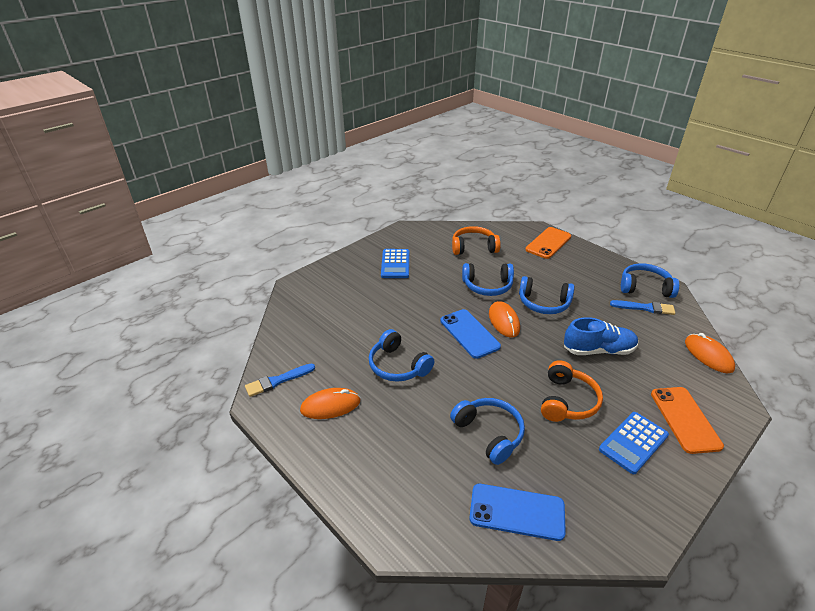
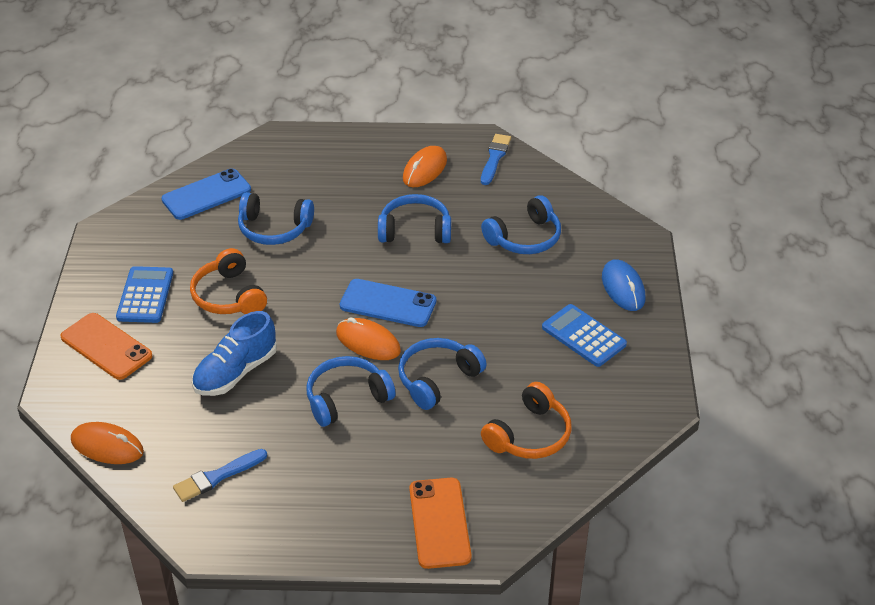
camera: 135 degrees right, 5 degrees up
blue headphones [621,263,679,298] -> blue headphones moved to [481,195,561,254]
none -> blue mouse [602,259,645,311]

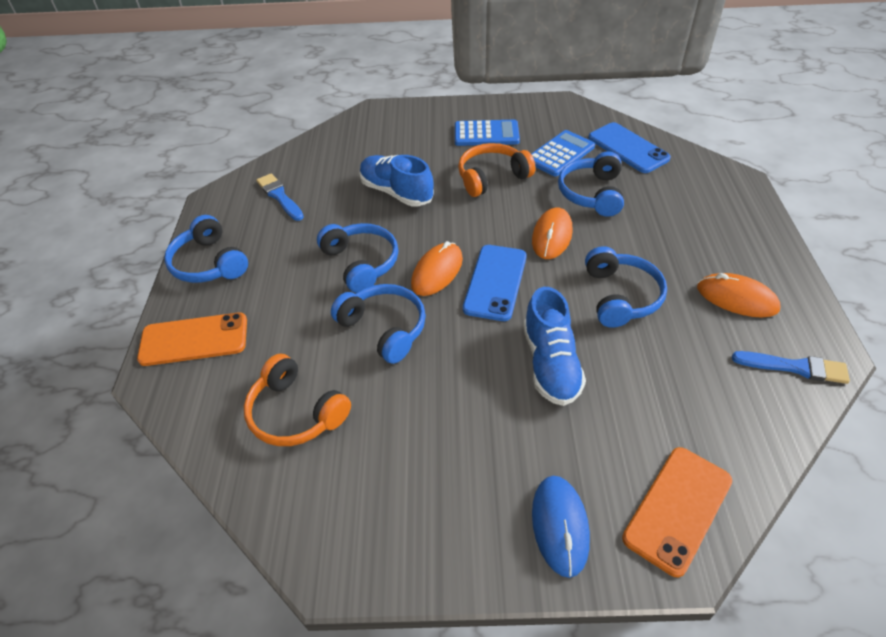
camera: 90 degrees right, 5 degrees up
orange phone [61,313,152,380] -> orange phone moved to [622,447,732,577]
orange mouse [71,422,144,464] -> orange mouse moved to [532,208,572,259]
blue headphones [481,195,561,254] -> blue headphones moved to [164,215,248,283]
blue calculator [542,304,627,367] -> blue calculator moved to [531,130,595,176]
blue mouse [602,259,645,311] -> blue mouse turned 75 degrees counterclockwise [532,476,590,578]
none -> blue shoe [523,287,586,406]

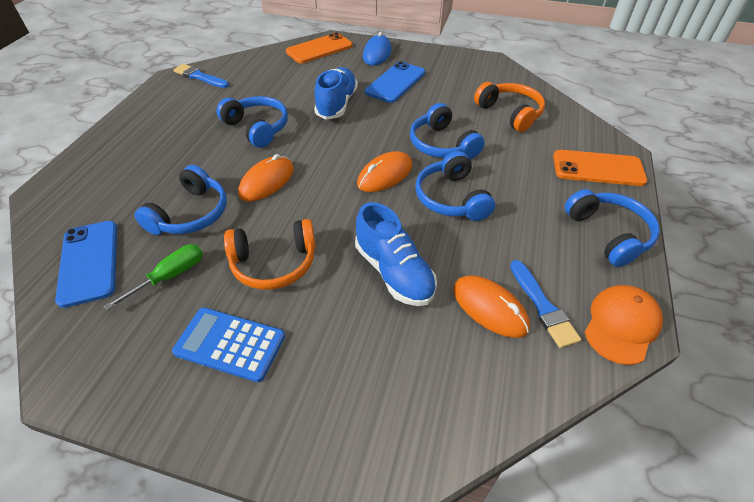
camera: 165 degrees left, 0 degrees up
blue phone [463,245,527,321] -> blue phone moved to [365,61,425,103]
blue calculator [531,130,595,176] -> green screwdriver [104,244,203,310]
blue headphones [585,246,667,328] -> blue headphones turned 120 degrees clockwise [216,96,288,148]
orange mouse [697,273,781,318] -> orange mouse moved to [453,275,530,338]
none -> orange cap [585,285,663,365]

